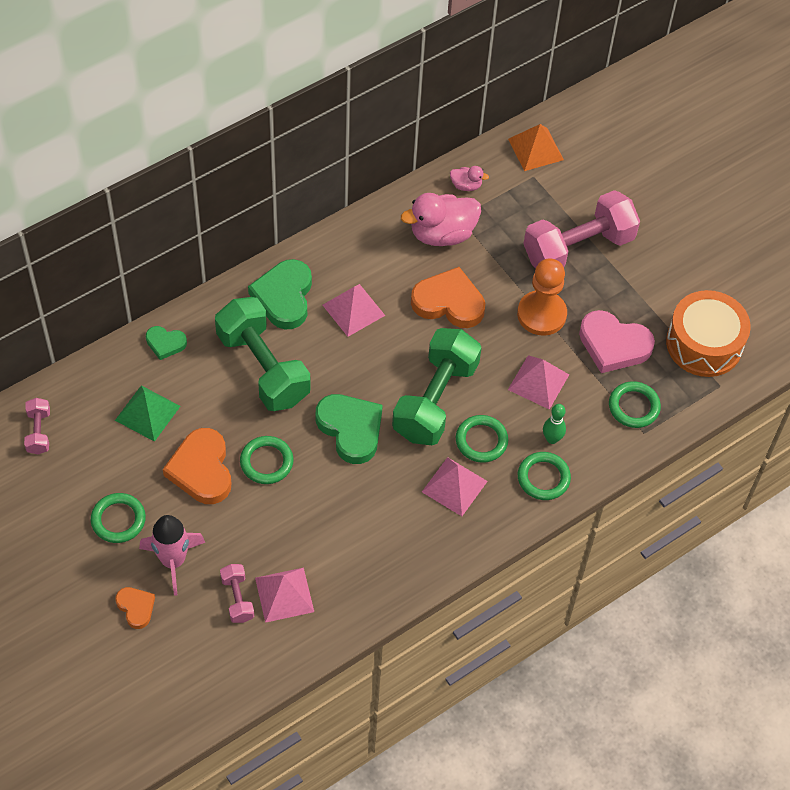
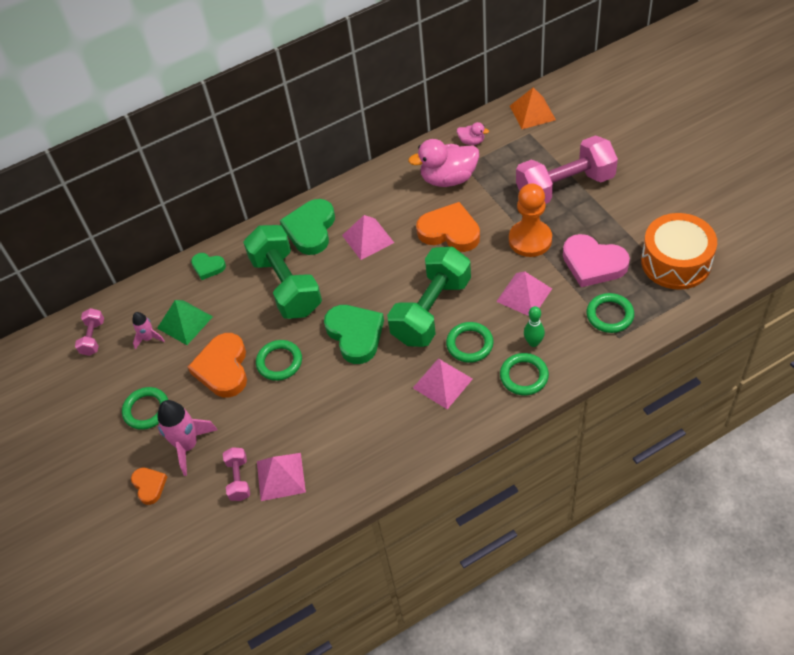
camera: 15 degrees right, 5 degrees down
none -> pink rocket [132,312,165,350]

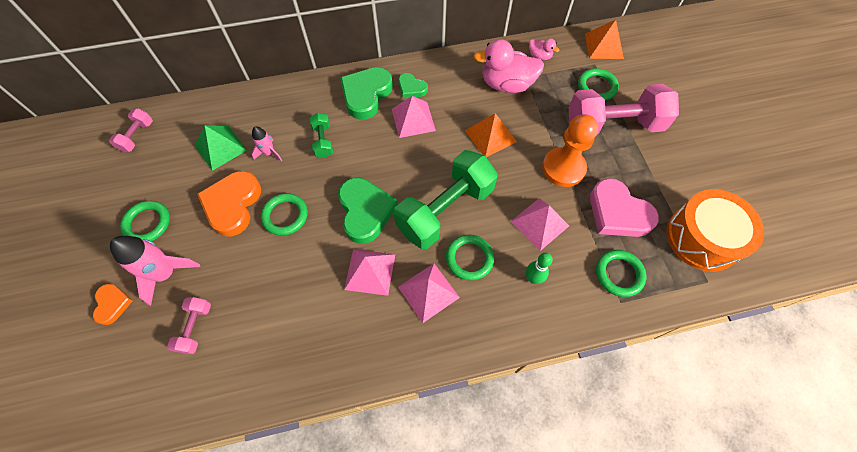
camera: 10 degrees right, 10 degrees up
pink rocket [132,312,165,350] -> pink rocket moved to [251,126,282,161]
green heart [191,253,226,280] -> green heart moved to [398,73,428,98]
green dumbbell [243,225,322,319] -> green dumbbell [310,113,333,158], size x0.45
pink pyramid [257,453,306,501] -> pink pyramid moved to [344,249,395,296]
orange heart [416,202,480,252] -> orange pyramid [465,113,517,157]
green ring [500,353,549,395] -> green ring moved to [578,68,619,101]

